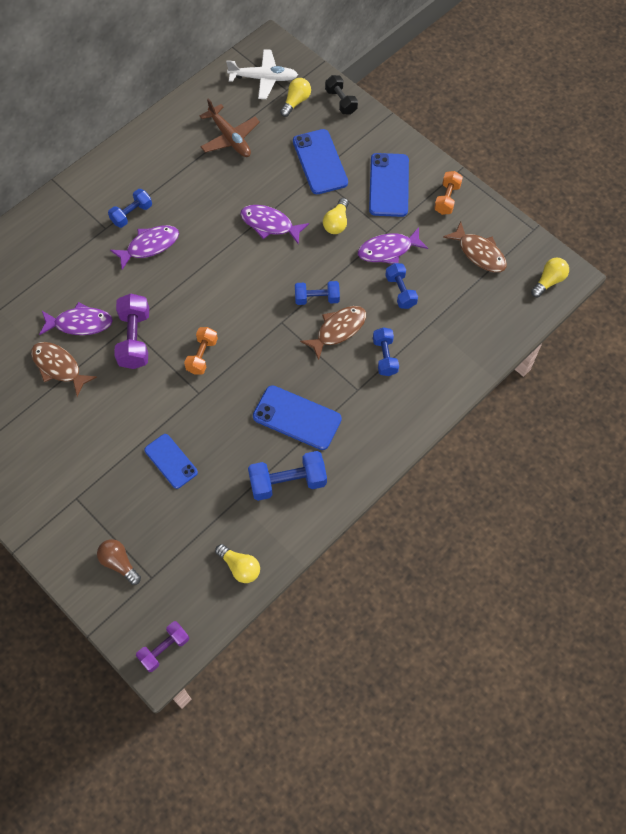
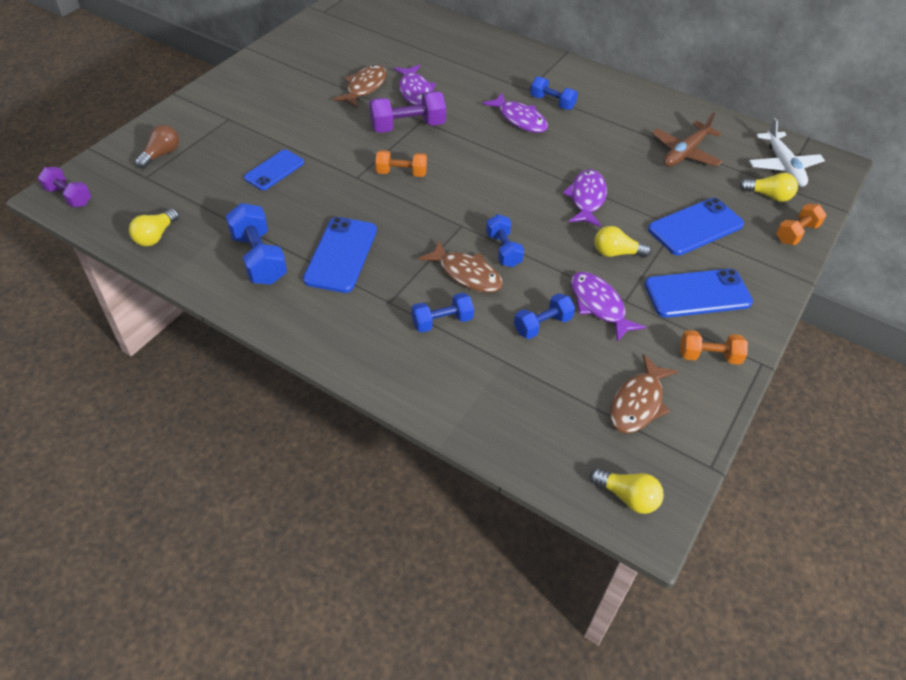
camera: 75 degrees right, 15 degrees down
black dumbbell [325,75,358,114] -> orange dumbbell [776,204,826,245]

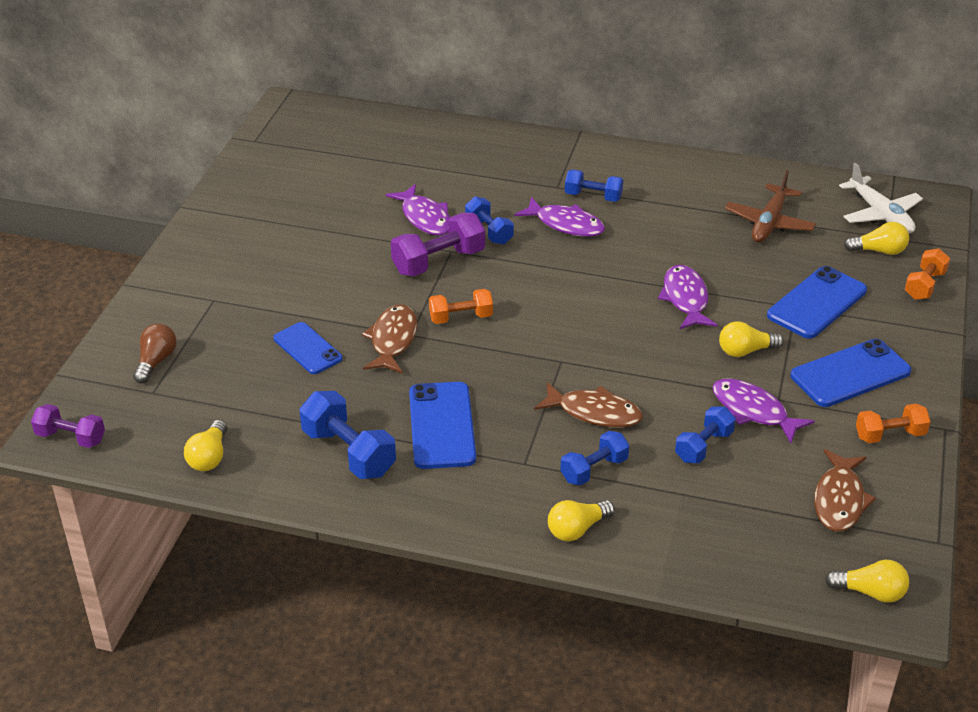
camera: 15 degrees left, 10 degrees down
blue phone [244,149,304,190] -> blue phone turned 60 degrees counterclockwise [273,322,342,374]
brown fish [333,65,387,108] -> brown fish moved to [362,304,417,373]
blue dumbbell [486,214,524,267] -> blue dumbbell moved to [465,196,514,245]
none -> yellow light bulb [548,500,615,541]

